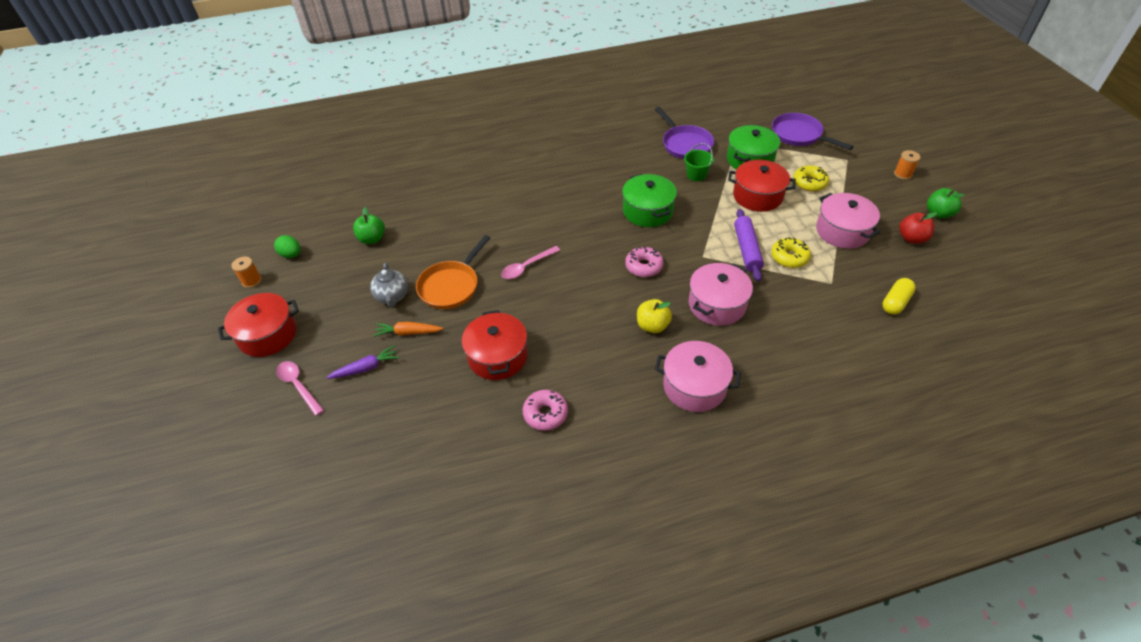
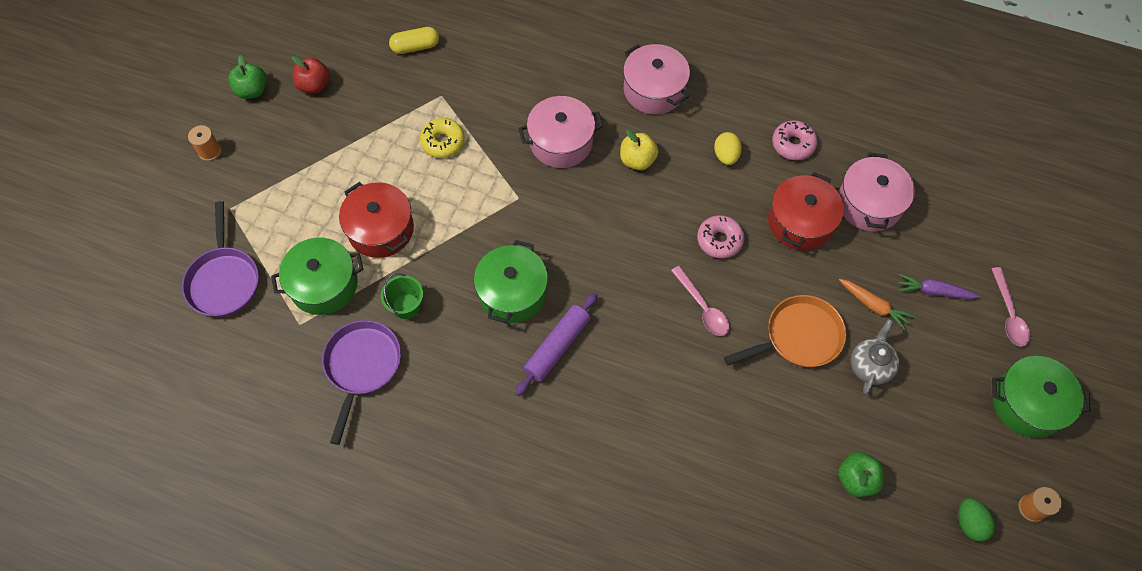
camera: 145 degrees left, 15 degrees up
red pot [218,293,299,357] -> green pot [992,356,1091,438]
pink spoon [501,246,560,279] -> pink spoon turned 60 degrees clockwise [671,266,729,336]
pink donut [625,247,664,277] -> pink donut moved to [697,215,744,258]
purple rolling pin [734,209,764,281] -> purple rolling pin moved to [515,292,598,396]
yellow donut [793,166,829,192] -> none
pink pot [816,193,880,249] -> pink pot moved to [838,153,915,231]
none -> yellow egg [714,132,742,165]

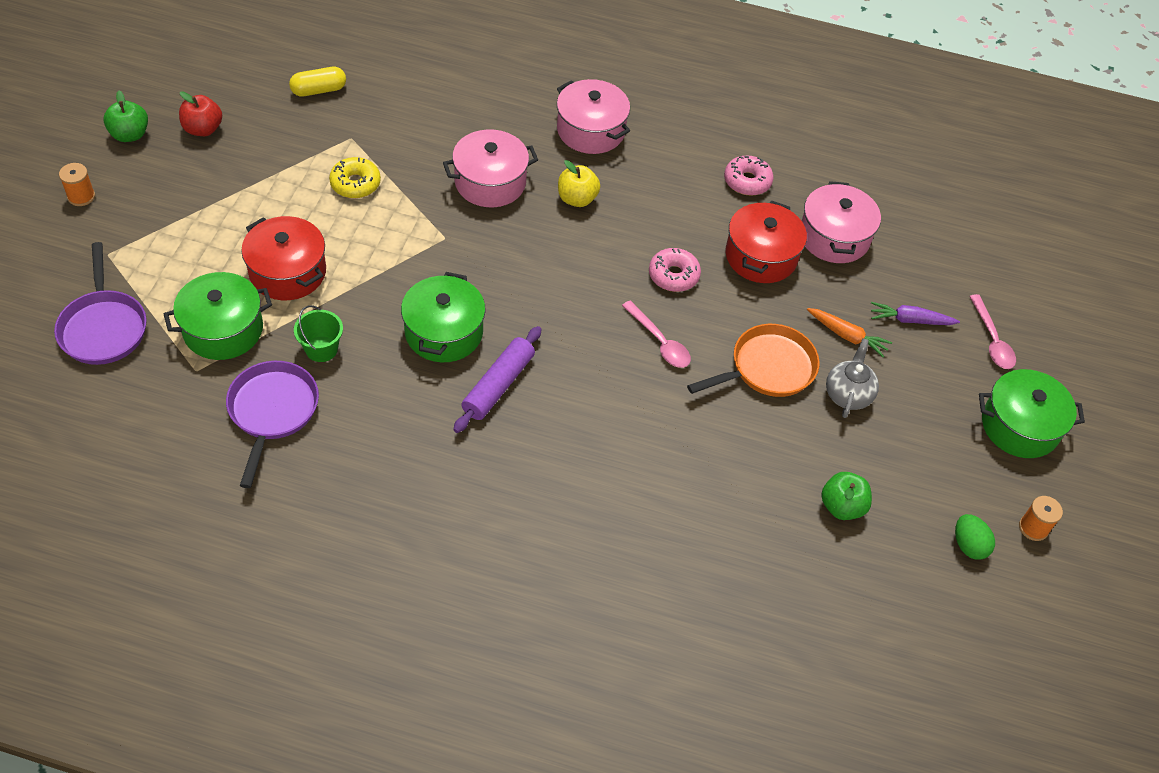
camera: 10 degrees left, 10 degrees down
yellow egg [714,132,742,165] -> none

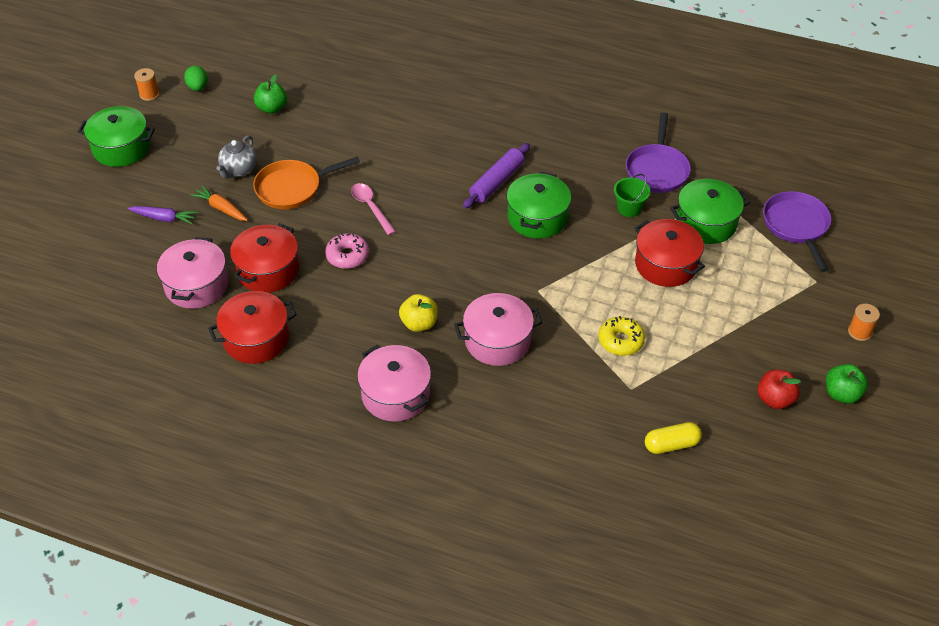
camera: 170 degrees left, 5 degrees down
pink donut [724,156,774,196] -> red pot [208,291,297,364]
pink spoon [969,294,1016,369] -> none

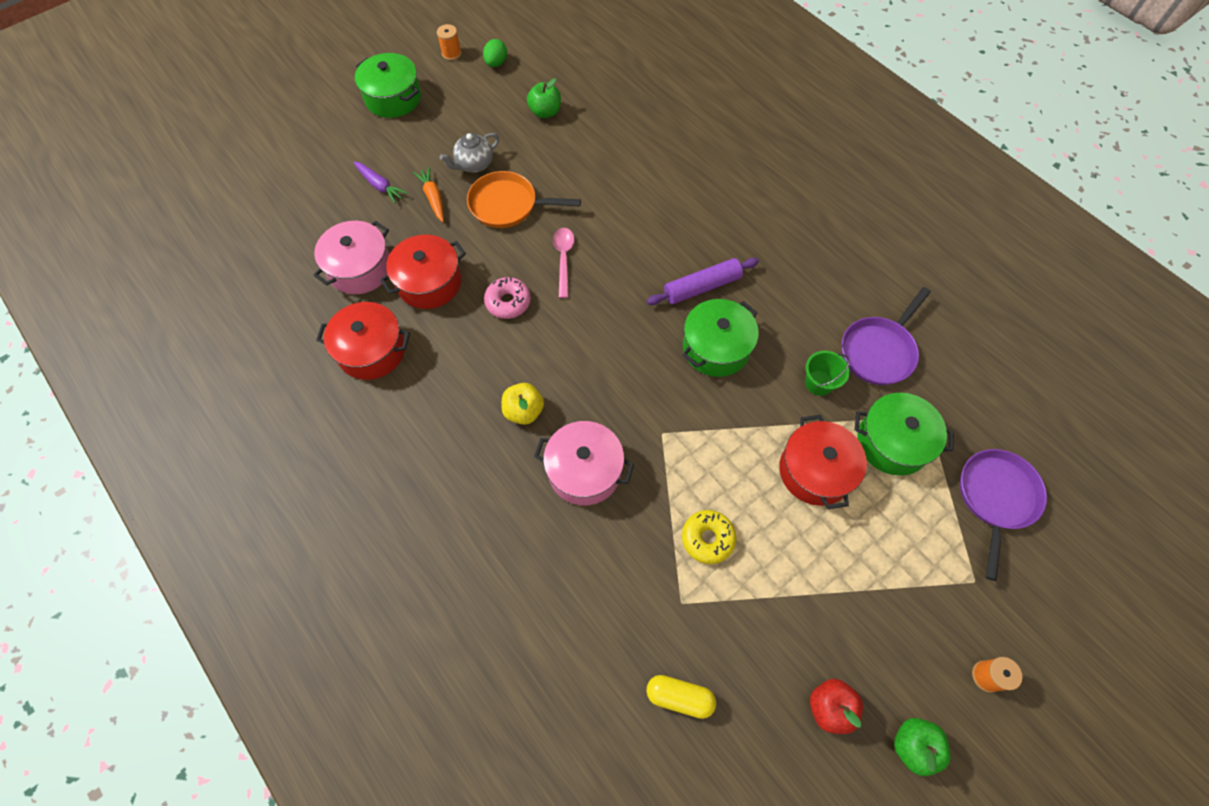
camera: 30 degrees right, 15 degrees up
pink pot [357,345,431,422] -> none

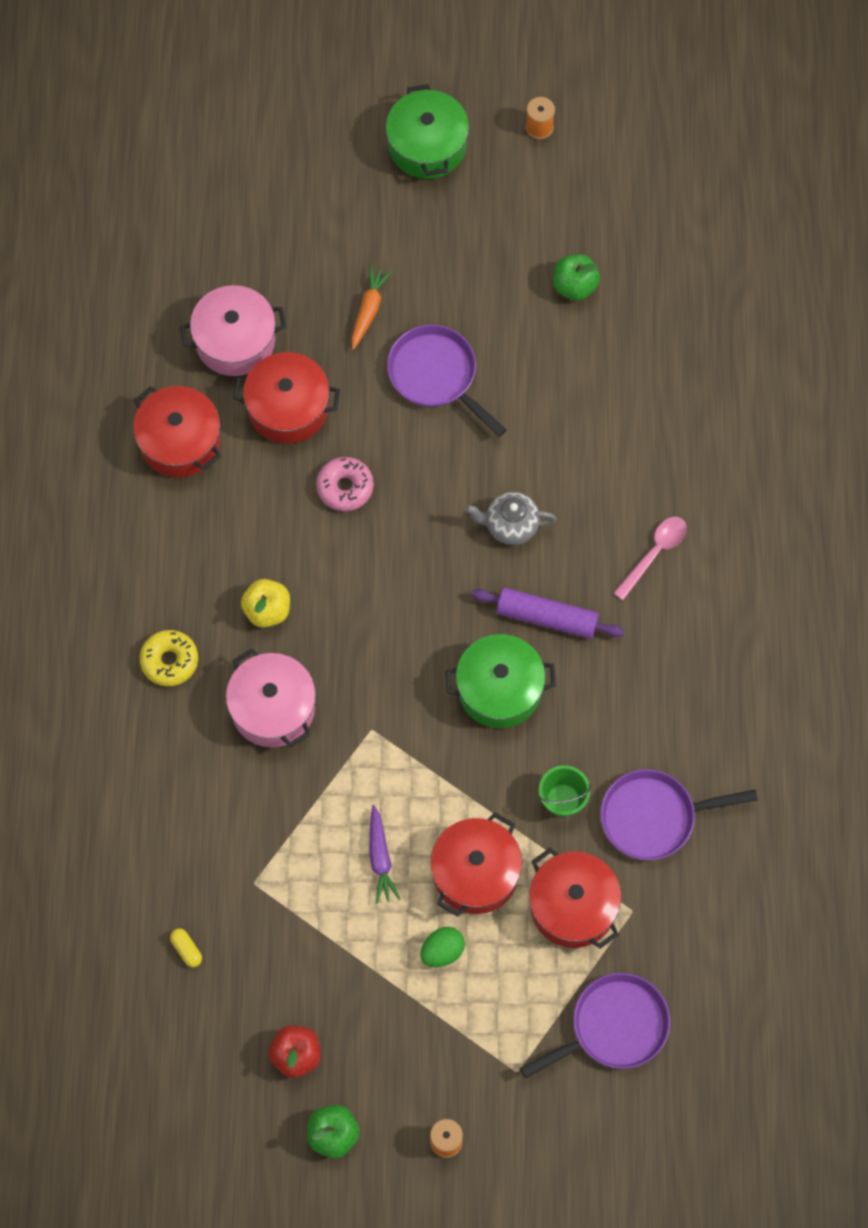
camera: 40 degrees right, 5 degrees up
purple carrot [353,161,408,204] -> purple carrot moved to [369,805,401,904]
grey teapot [440,133,499,173] -> grey teapot moved to [466,492,556,545]
orange pan [467,171,581,228] -> purple pan [387,325,507,437]
green egg [483,39,507,67] -> green egg moved to [420,927,465,967]
pink spoon [553,228,575,298] -> pink spoon moved to [613,517,687,600]
yellow capsule [646,675,716,719] -> yellow capsule [170,928,202,967], size x0.61
yellow donut [682,510,736,564] -> yellow donut moved to [140,630,198,686]
green pot [855,393,954,476] -> red pot [529,848,621,949]

